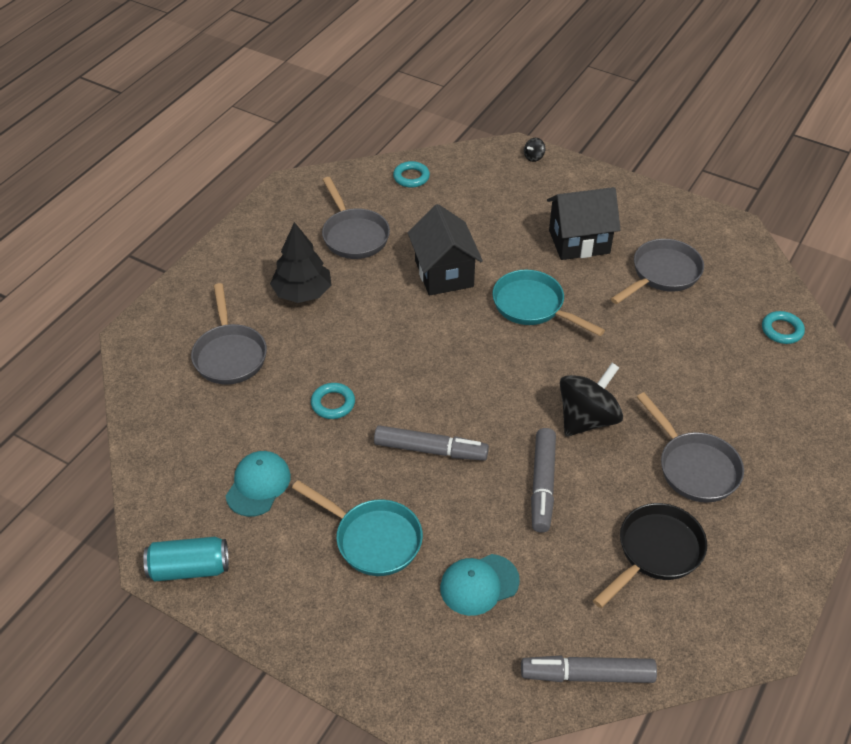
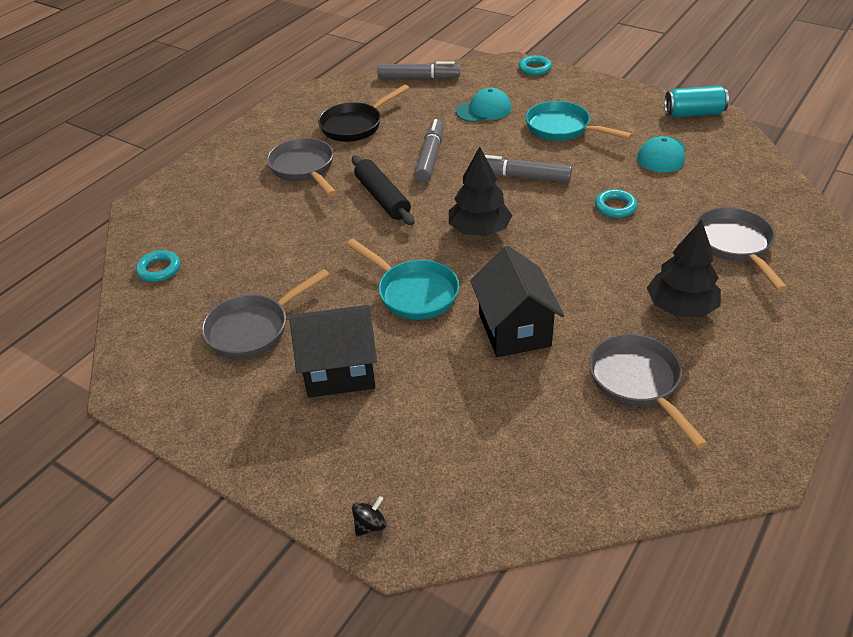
camera: 175 degrees left, 5 degrees down
turquoise ring [393,161,430,188] -> turquoise ring moved to [519,55,552,75]
black spinning top [560,363,623,437] -> black rolling pin [352,155,415,225]
none -> black tree [449,146,512,236]

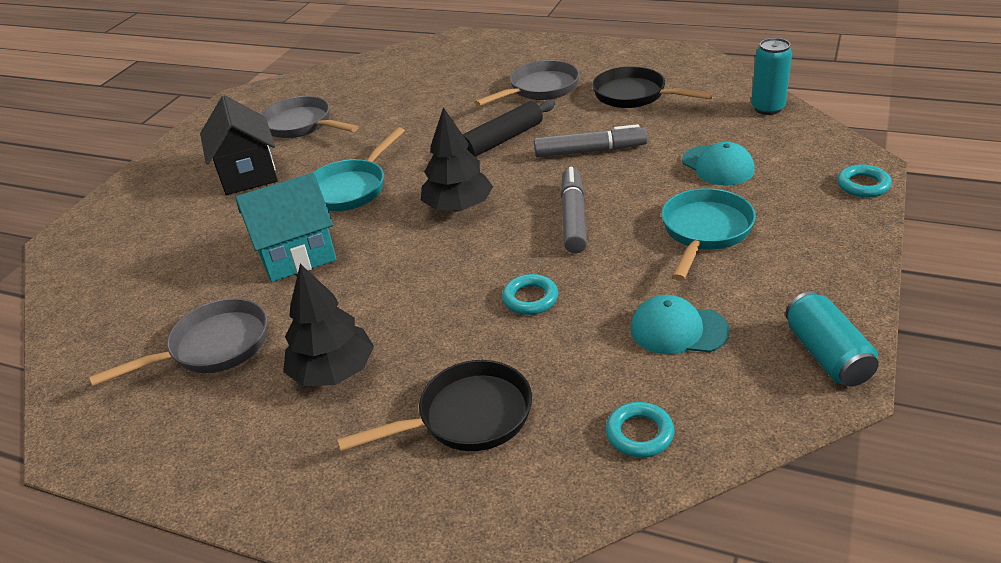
camera: 80 degrees right, 5 degrees down
turquoise ring [136,250,180,282] -> turquoise ring moved to [606,402,674,458]
black spinning top [352,496,386,536] -> none
grey marker [377,61,460,79] -> turquoise can [751,38,792,115]
black house [470,246,564,357] -> turquoise house [235,173,336,282]
grey pan [695,207,788,291] -> black pan [337,360,532,452]

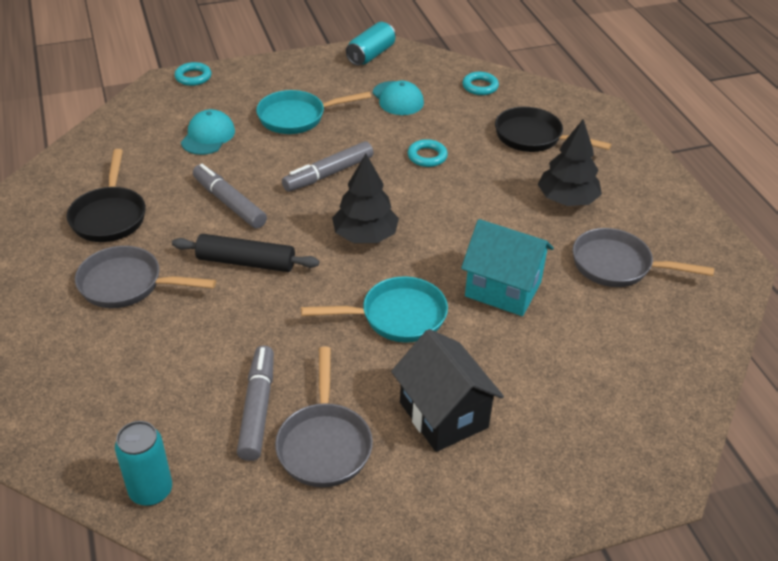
camera: 135 degrees left, 5 degrees up
black house [200,95,278,195] -> black house turned 60 degrees counterclockwise [391,329,504,452]
turquoise can [751,38,792,115] -> turquoise can moved to [115,421,172,506]
none -> grey marker [237,346,274,461]

